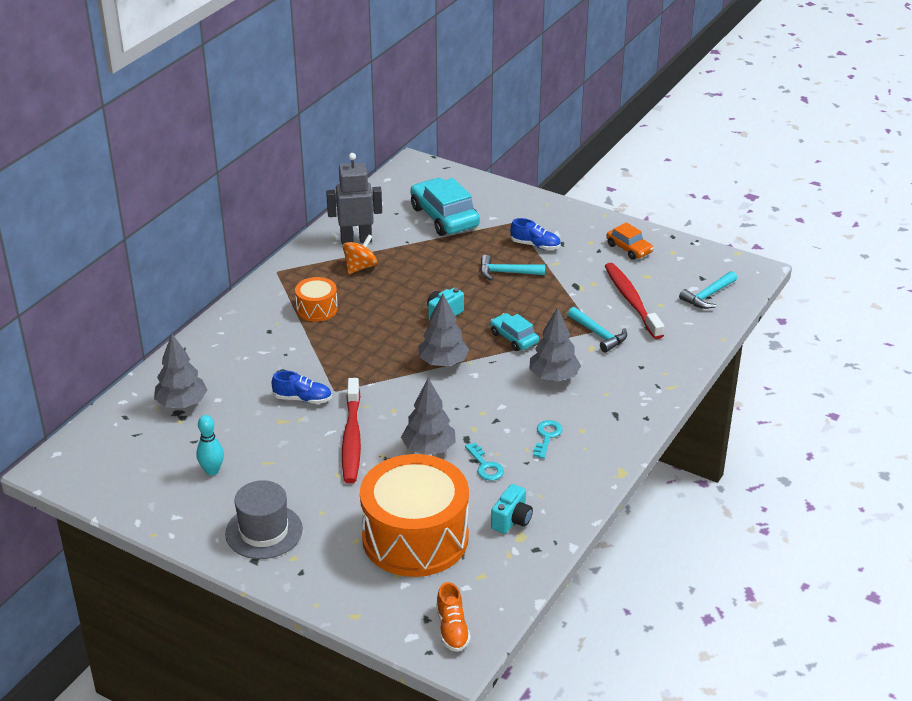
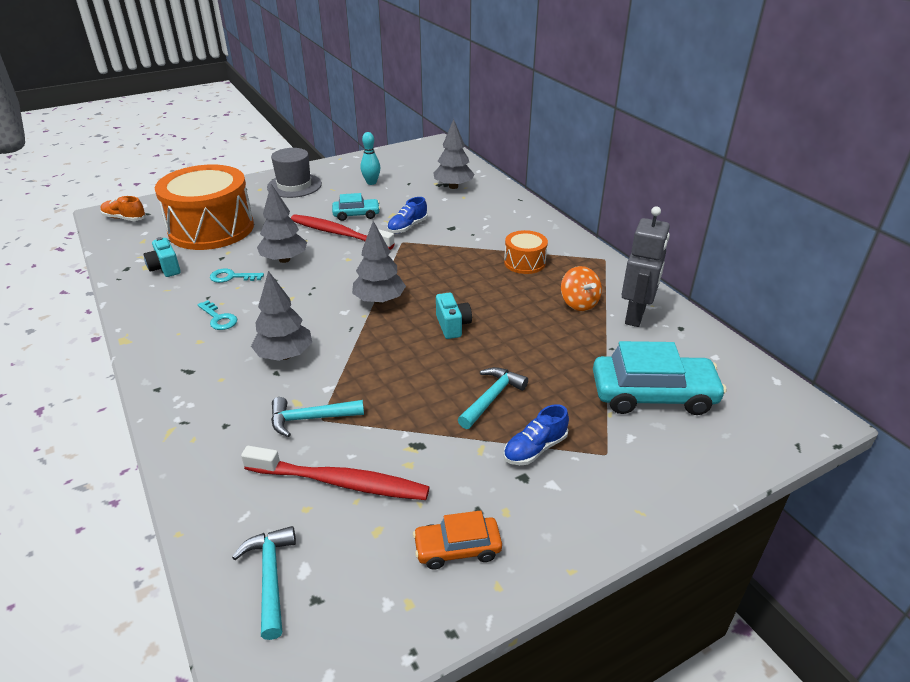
camera: 120 degrees right, 0 degrees up
turquoise car [490,313,539,351] -> turquoise car moved to [332,193,380,221]

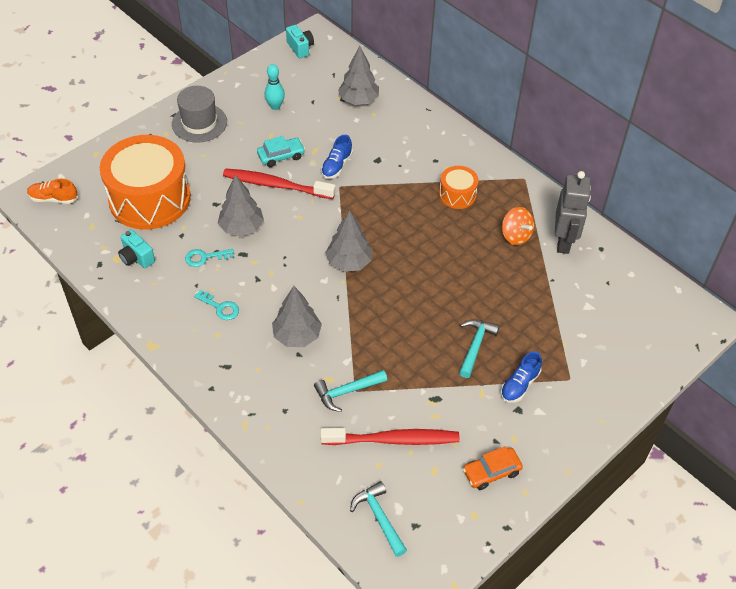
camera: 15 degrees left, 15 degrees up
turquoise camera [436,292,472,339] -> turquoise camera moved to [286,25,314,59]
turquoise car [593,341,727,415] -> none

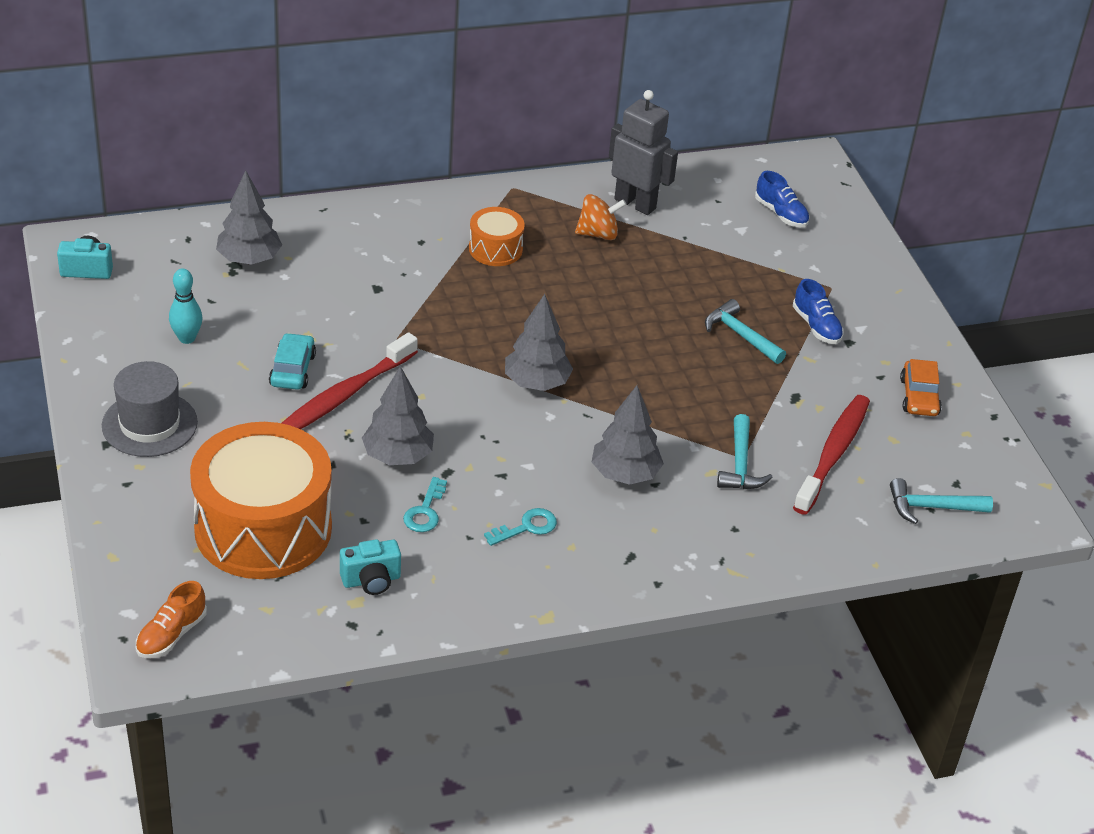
camera: 65 degrees left, 10 degrees down
blue shoe [321,135,353,179] -> blue shoe moved to [755,171,810,227]

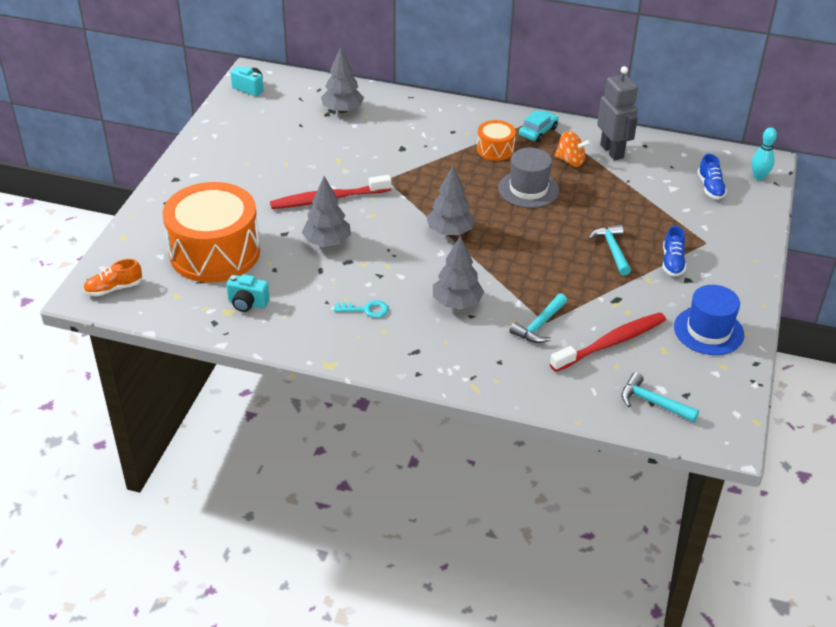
camera: 35 degrees right, 0 degrees up
grey hat [102,361,198,457] -> grey hat moved to [498,148,559,208]
turquoise bowling pin [169,268,202,344] -> turquoise bowling pin moved to [751,127,777,180]
turquoise car [269,333,316,390] -> turquoise car moved to [519,110,559,142]
turquoise key [403,477,447,532] -> none
orange car [900,359,942,416] -> blue hat [674,285,744,355]

